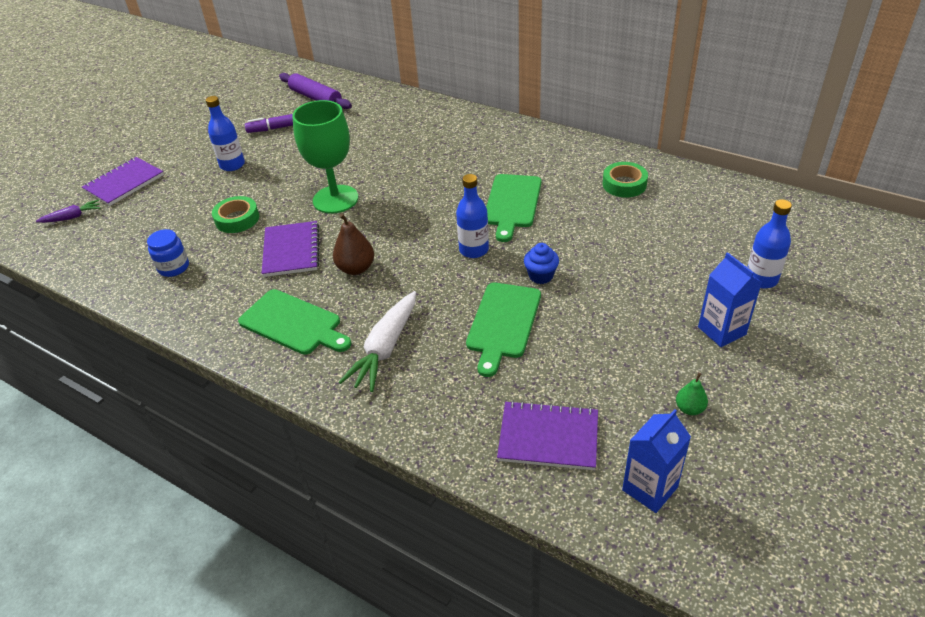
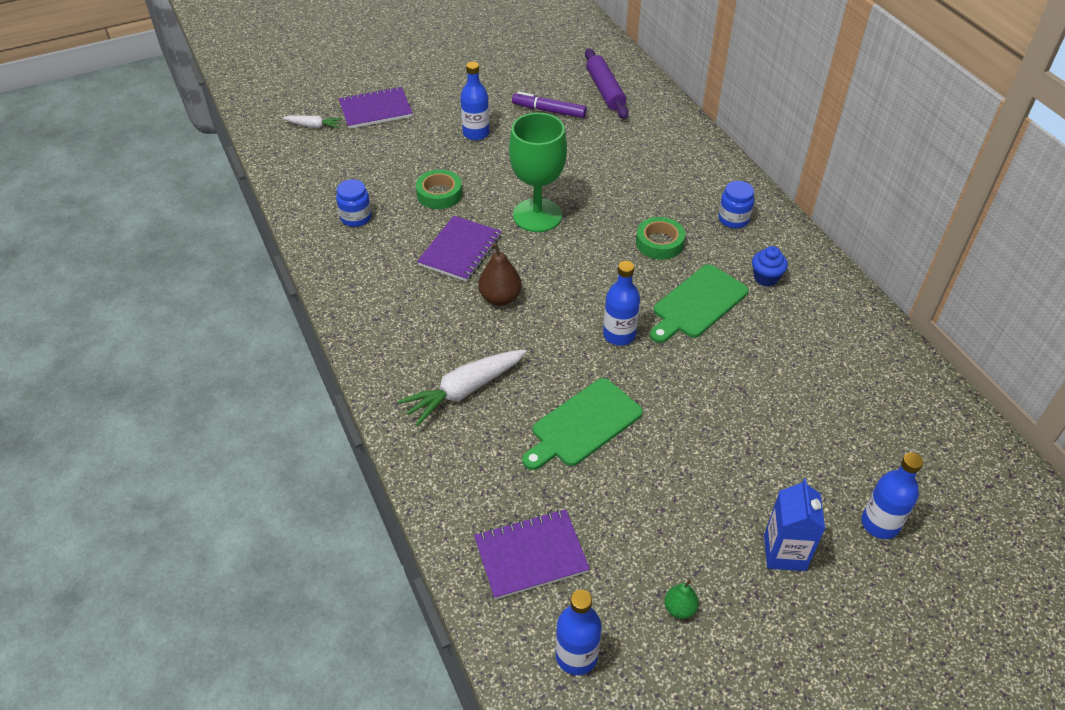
camera: 30 degrees right, 5 degrees up
purple carrot [36,200,100,223] -> white carrot [282,115,342,128]
green cutting board [238,289,351,355] -> none
purple notebook [497,401,598,470] -> purple notebook turned 60 degrees counterclockwise [474,509,590,600]
blue cupcake [524,243,559,284] -> blue cupcake moved to [752,246,788,287]
green tape [603,162,648,197] -> green tape moved to [636,217,685,260]
blue carton [622,409,691,513] -> blue bottle [556,590,602,675]
none -> blue jar [718,181,754,228]

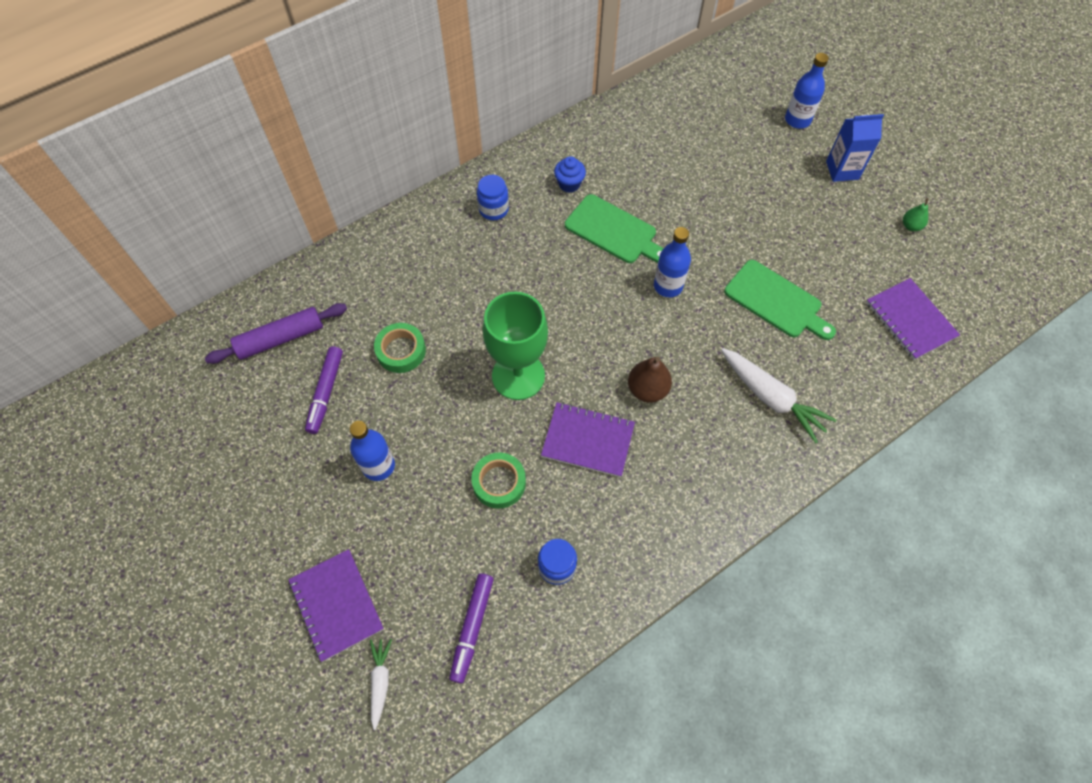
camera: 100 degrees left, 15 degrees up
blue bottle [556,590,602,675] -> none
green tape [636,217,685,260] -> green tape moved to [374,323,426,373]
none -> purple marker [449,573,494,684]

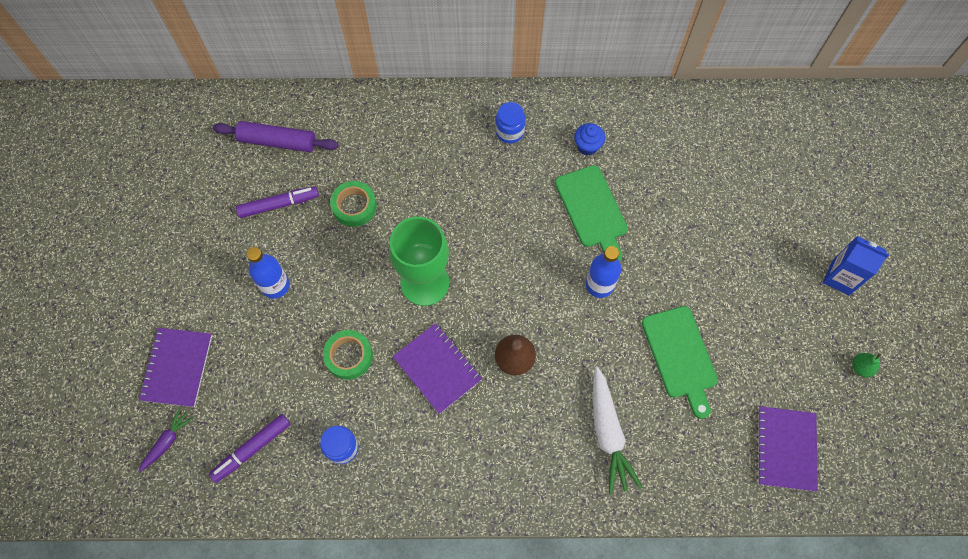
camera: 35 degrees right, 5 degrees up
purple marker [305,346,343,434] -> purple marker turned 150 degrees counterclockwise [236,186,319,218]
white carrot [370,639,392,730] -> purple carrot [138,408,193,472]
blue bottle [785,53,829,129] -> none

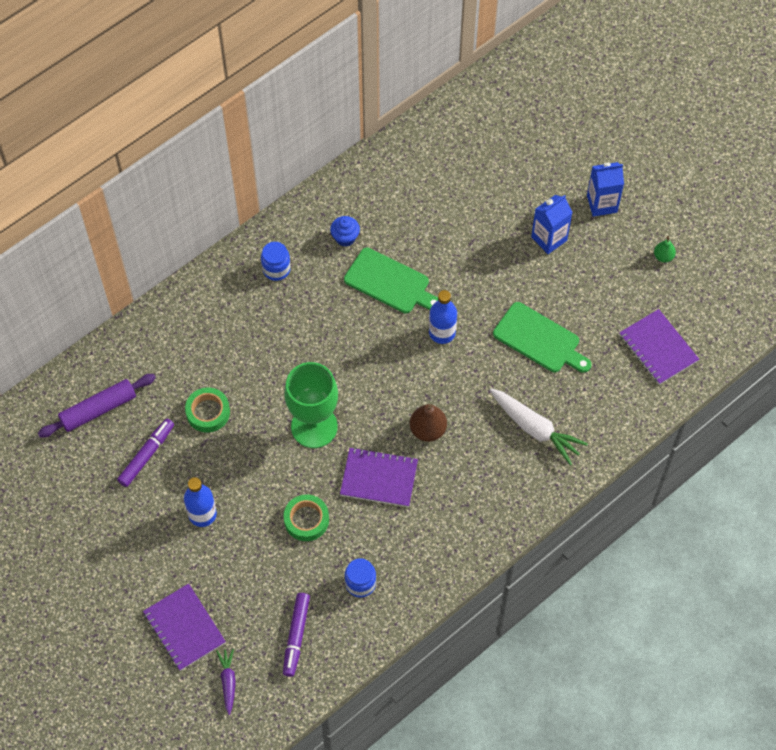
camera: 40 degrees left, 5 degrees down
none -> blue carton [531,195,573,254]

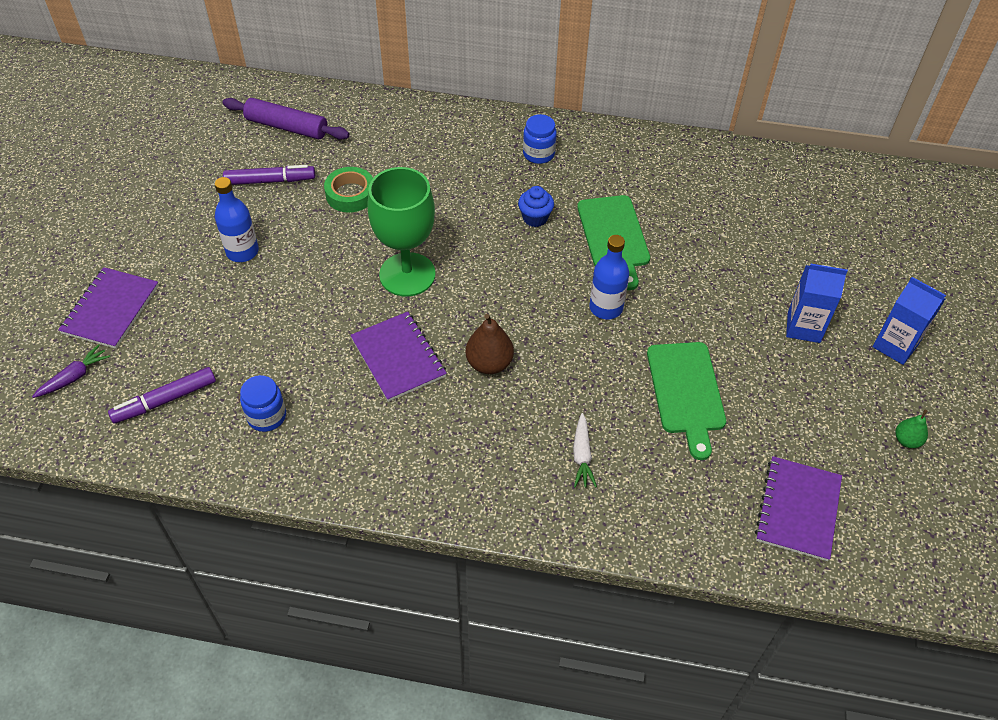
camera: 50 degrees right, 10 degrees down
green tape [284,494,329,541] -> none
blue cupcake [330,216,360,247] -> blue cupcake moved to [518,186,554,227]
white carrot [490,388,588,465] -> white carrot [573,413,597,487], size x0.56

